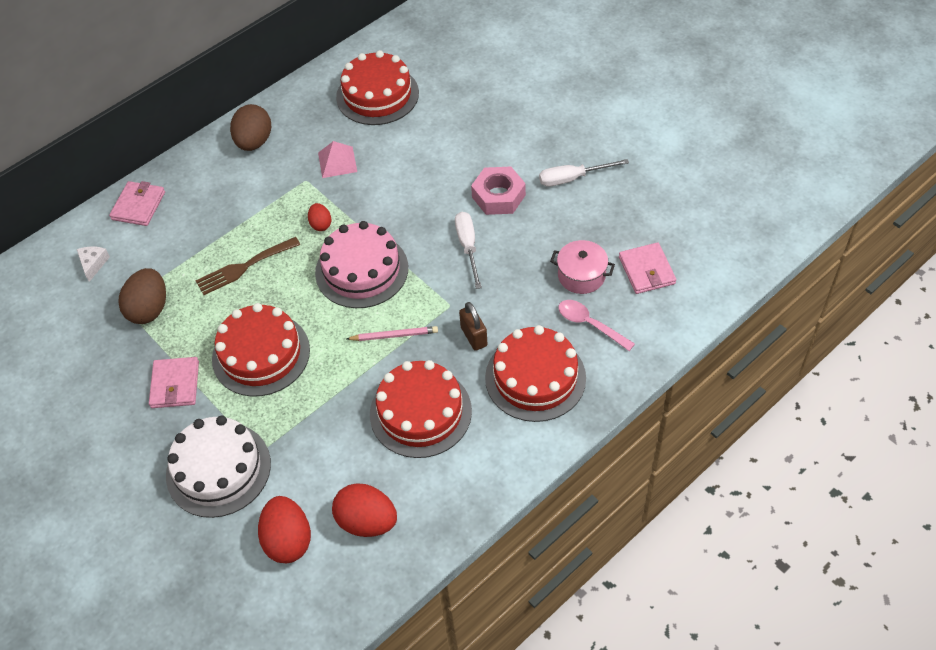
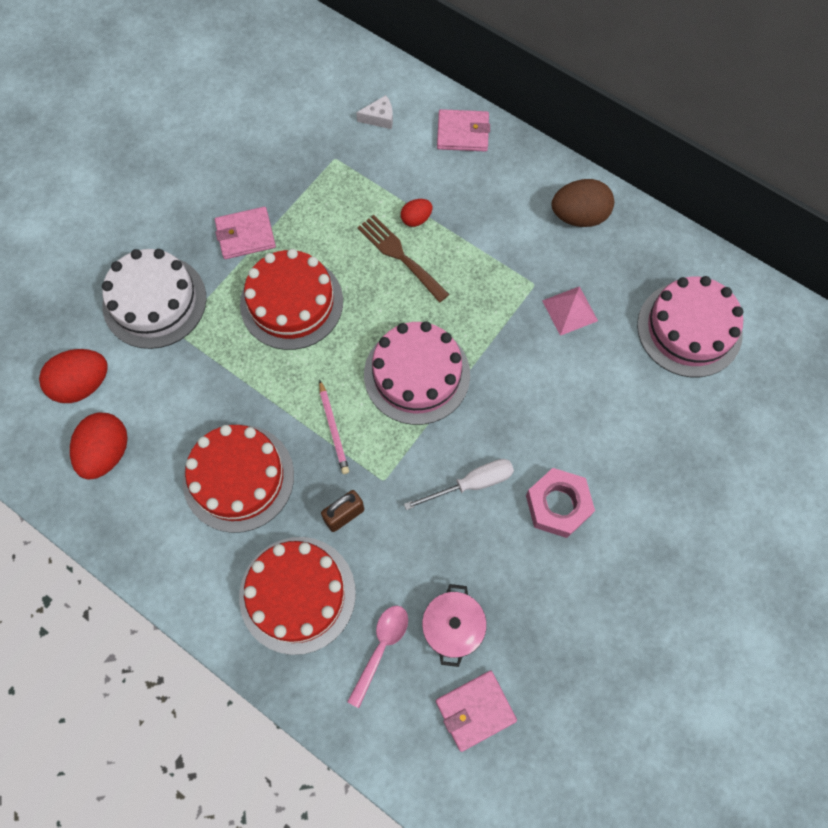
camera: 75 degrees right, 15 degrees up
brown egg [118,268,166,324] -> none
red egg [308,203,331,231] -> red egg moved to [401,199,433,227]
red cake [336,50,419,125] -> pink cake [637,276,744,377]
white screwdriver [539,159,629,187] -> none

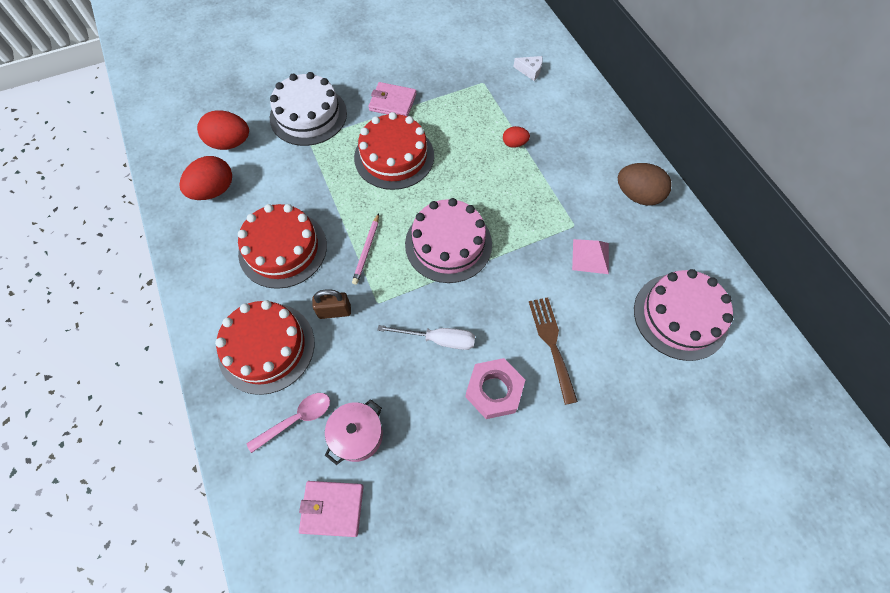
camera: 30 degrees right, 5 degrees down
brown fork [357,215,449,303] -> brown fork moved to [529,297,578,405]
pink wallet [437,109,490,152] -> none

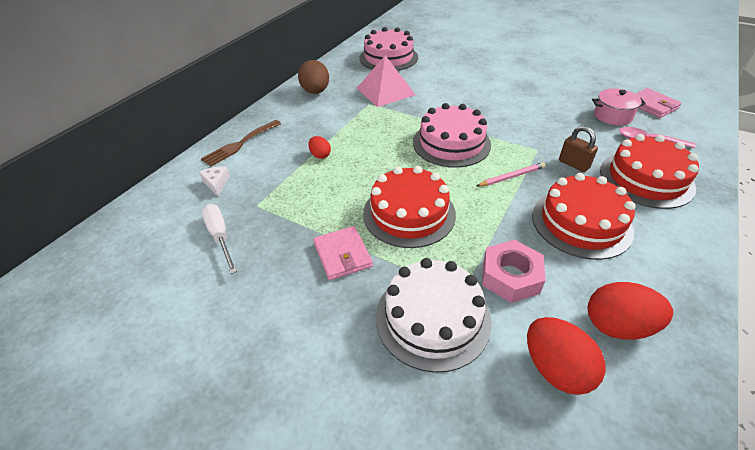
camera: 125 degrees left, 20 degrees down
white screwdriver [377,325,475,350] -> white screwdriver moved to [201,204,237,274]
pink nut [466,358,525,419] -> pink nut moved to [482,240,546,303]
brown fork [529,297,578,405] -> brown fork moved to [201,120,281,166]
pink pyramid [572,239,609,274] -> pink pyramid [357,55,415,107], size x1.63

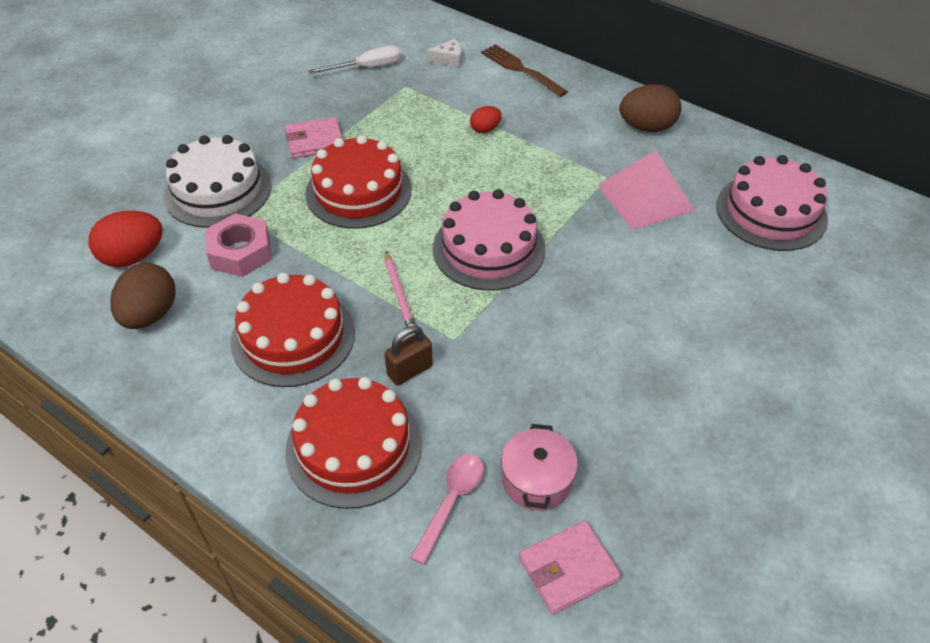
camera: 95 degrees right, 5 degrees up
red egg [588,282,673,340] -> brown egg [110,263,176,329]

